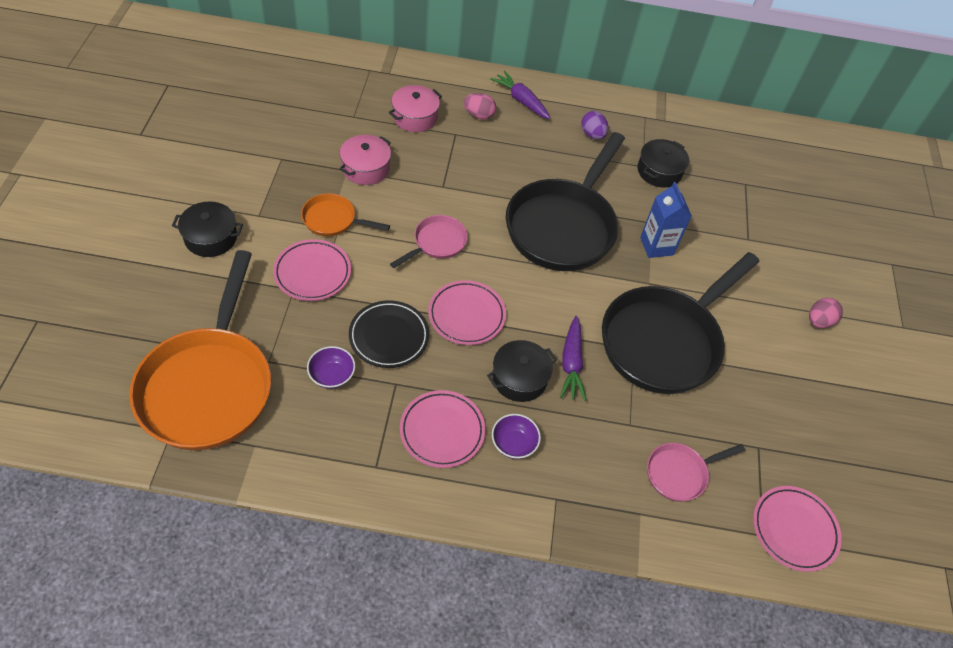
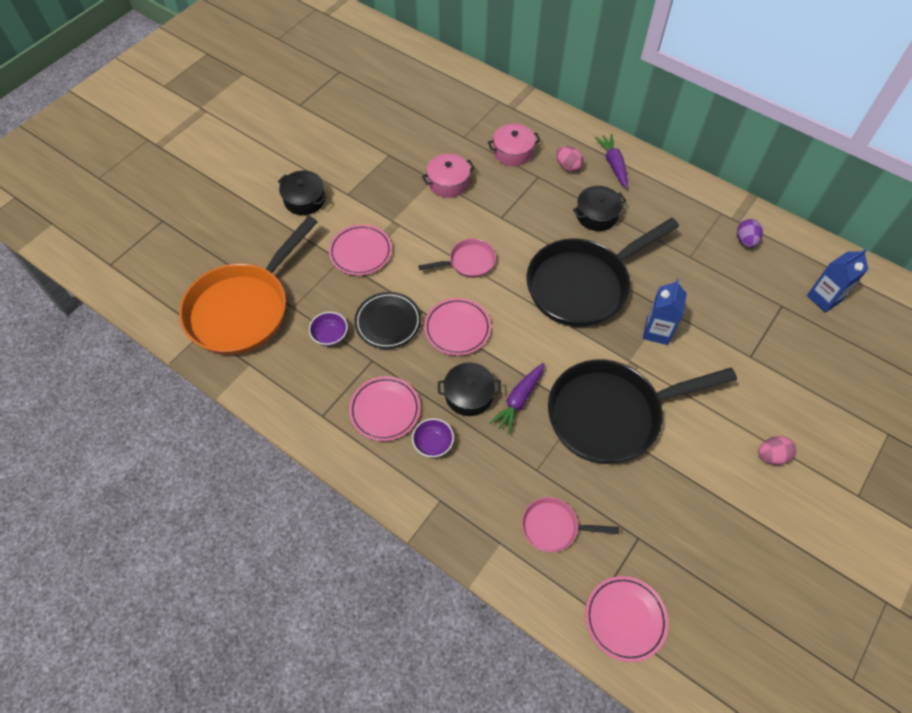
camera: 35 degrees right, 5 degrees up
orange pan [301,193,390,236] -> none
purple egg [581,111,608,140] -> purple egg moved to [737,219,763,248]
black pot [638,139,689,188] -> black pot moved to [573,186,626,231]
none -> blue carton [807,249,868,313]

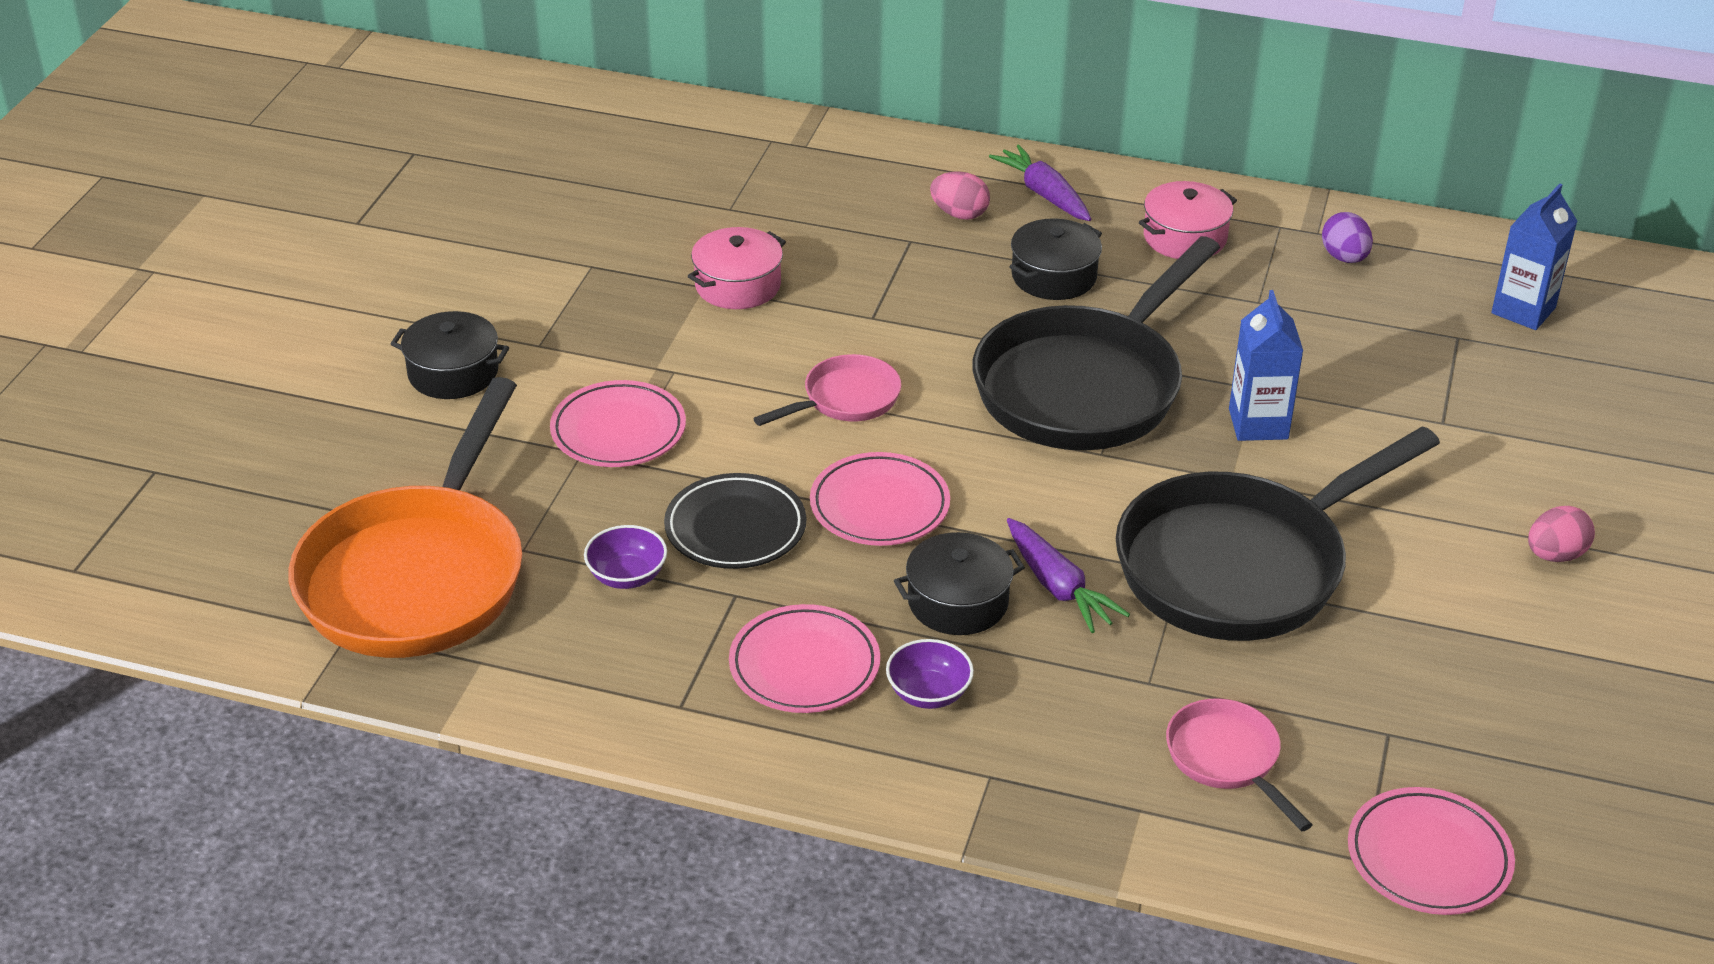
camera: 20 degrees left, 20 degrees down
pink pot [488,124,540,166] -> pink pot moved to [1139,181,1237,259]
purple carrot [489,363,544,435] -> purple carrot turned 45 degrees counterclockwise [1007,518,1130,633]
pink pan [522,497,619,552] -> pink pan turned 75 degrees clockwise [1166,698,1313,831]

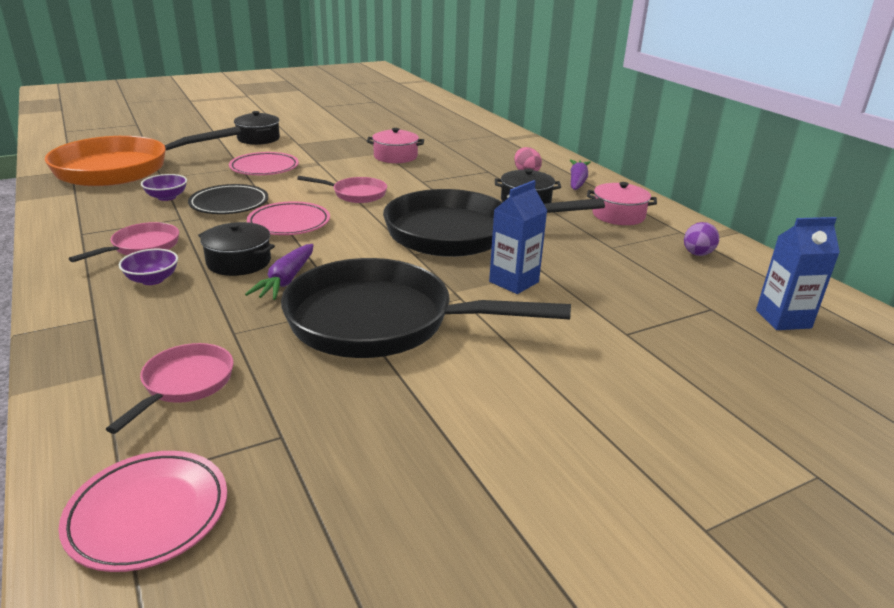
camera: 45 degrees right, 10 degrees down
pink plate [729,604,880,713] -> pink pan [69,222,179,262]
pink egg [1528,506,1595,562] -> none

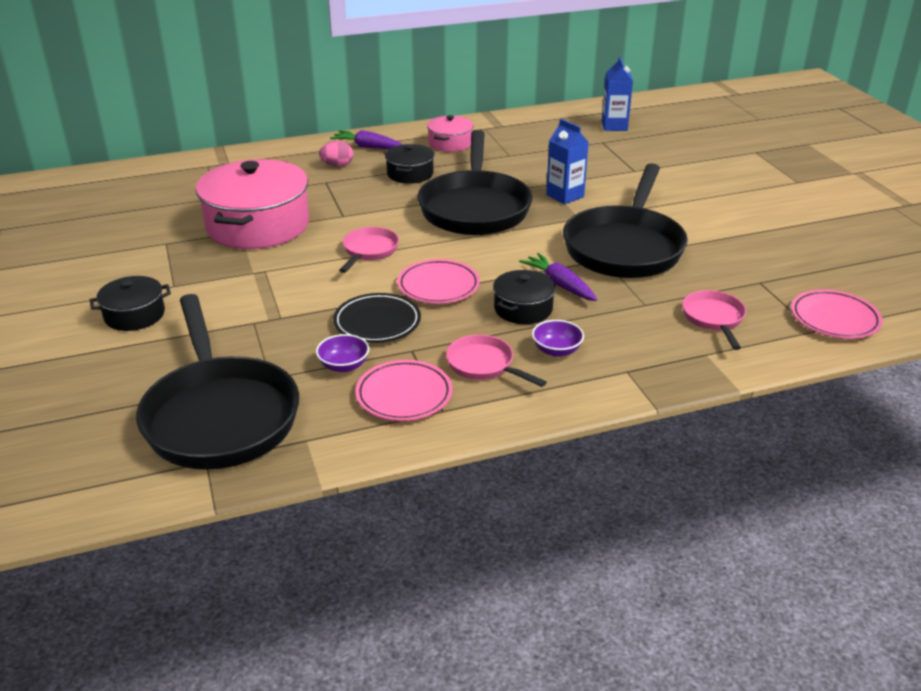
camera: 80 degrees left, 5 degrees up
orange pan [45,126,241,186] -> black pan [136,294,299,470]
pink pan [106,343,234,434] -> pink pan turned 60 degrees clockwise [682,290,746,350]
pink plate [229,152,299,175] -> pink plate moved to [355,360,452,421]
purple carrot [245,244,314,300] -> purple carrot turned 150 degrees counterclockwise [519,253,597,301]
pink pot [367,128,424,163] -> pink pot [196,159,309,249], size x2.00
purple egg [684,222,719,256] -> none

